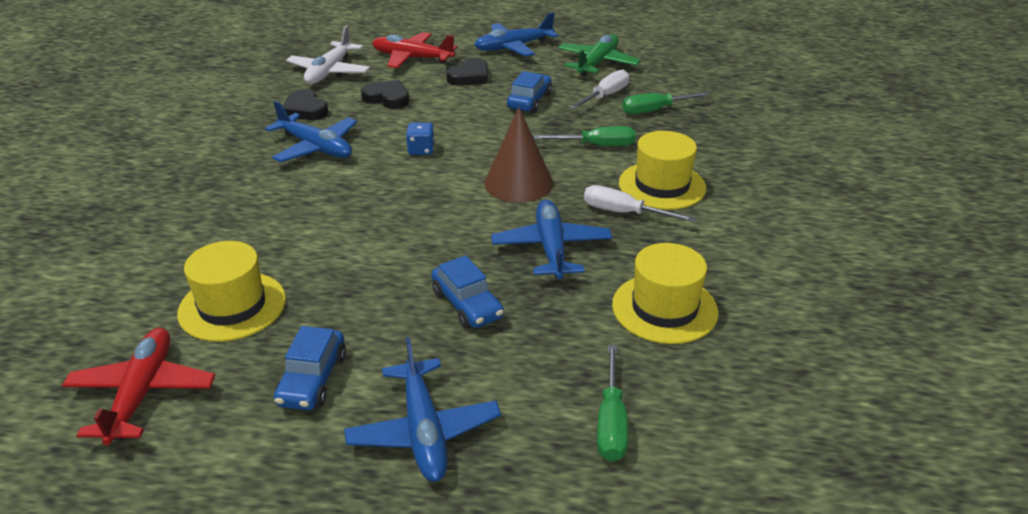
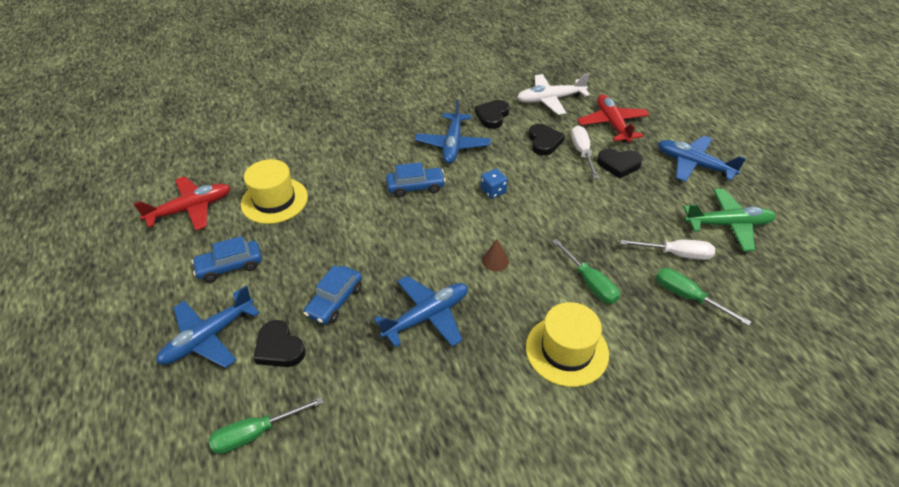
camera: 60 degrees right, 10 degrees up
brown cone [484,108,553,202] -> brown cone [482,239,509,271], size x0.47
blue car [507,71,552,113] -> blue car moved to [386,162,446,197]
white screwdriver [584,185,696,222] -> white screwdriver moved to [571,125,599,179]
yellow hat [612,243,718,344] -> none
none -> black heart [253,320,305,367]

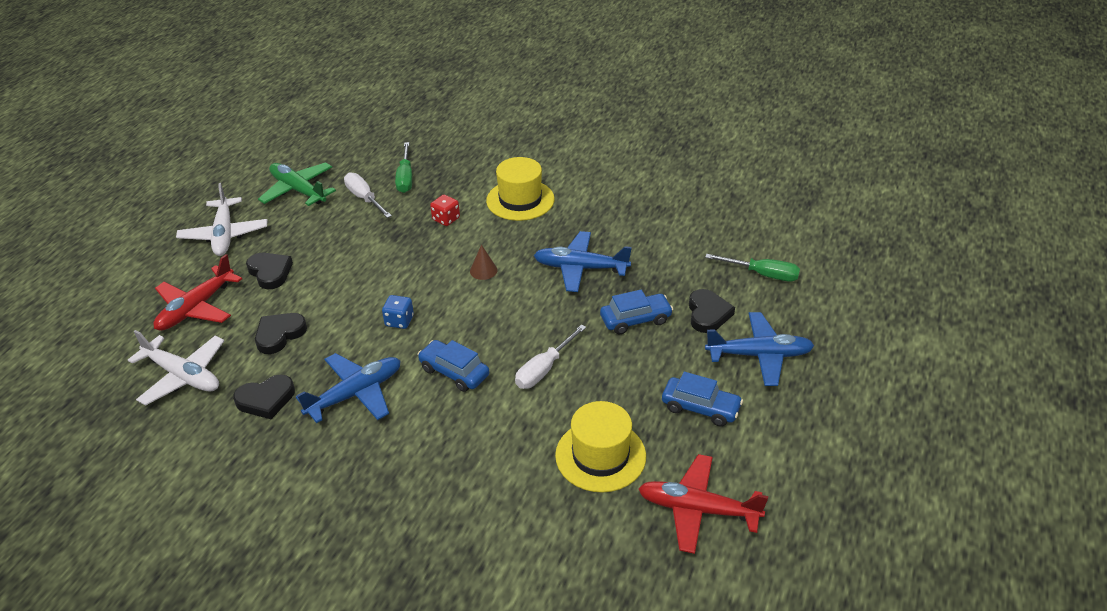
camera: 135 degrees left, 5 degrees down
green screwdriver [552,239,620,304] -> red dice [430,195,460,226]
white screwdriver [571,125,599,179] -> white screwdriver moved to [515,325,586,389]
blue plane [658,136,746,182] -> white plane [176,183,267,256]

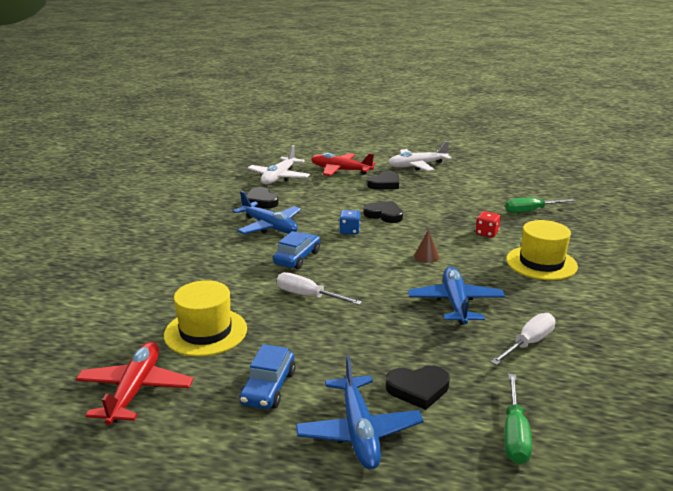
camera: 80 degrees right, 15 degrees down
black heart [255,313,307,354] -> black heart moved to [363,201,403,223]
green plane [258,162,336,206] -> none
white screwdriver [344,172,392,218] -> white screwdriver moved to [491,313,556,365]
blue car [600,290,673,334] -> none

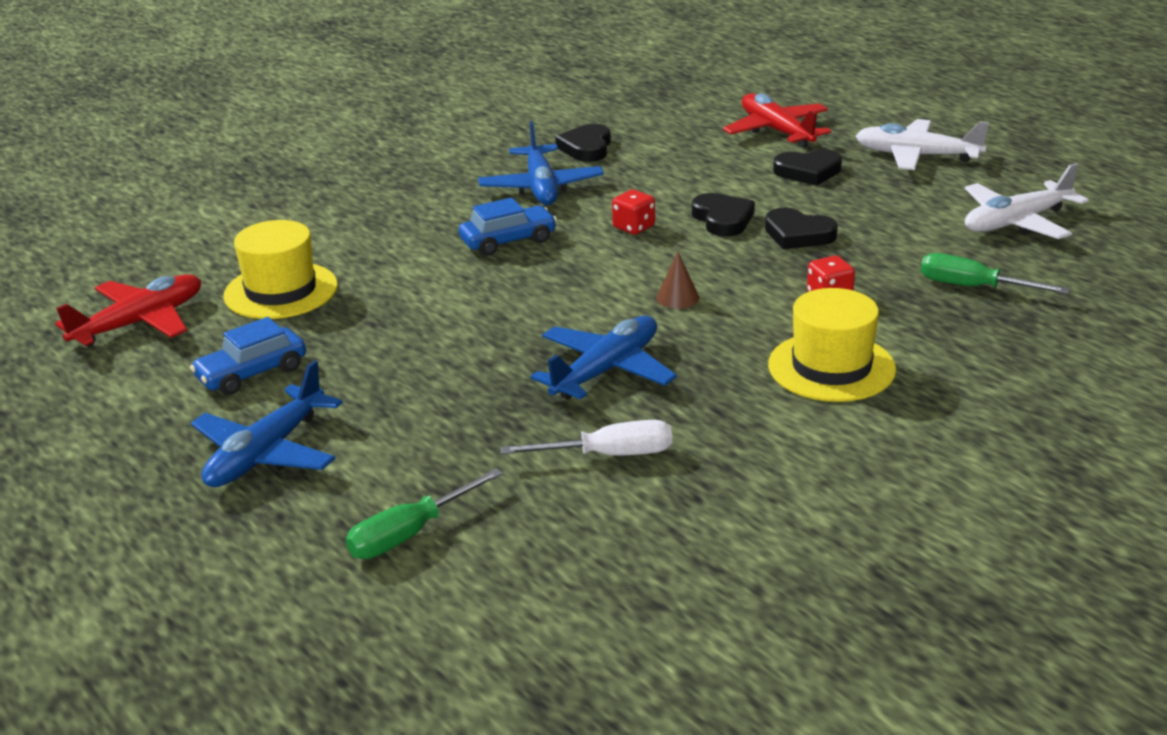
camera: 40 degrees right, 5 degrees up
white plane [248,145,310,184] -> white plane moved to [965,163,1089,239]
white screwdriver [277,272,362,305] -> none
blue dice [339,210,360,235] -> red dice [612,190,655,235]
black heart [386,365,450,410] -> black heart moved to [765,208,838,249]

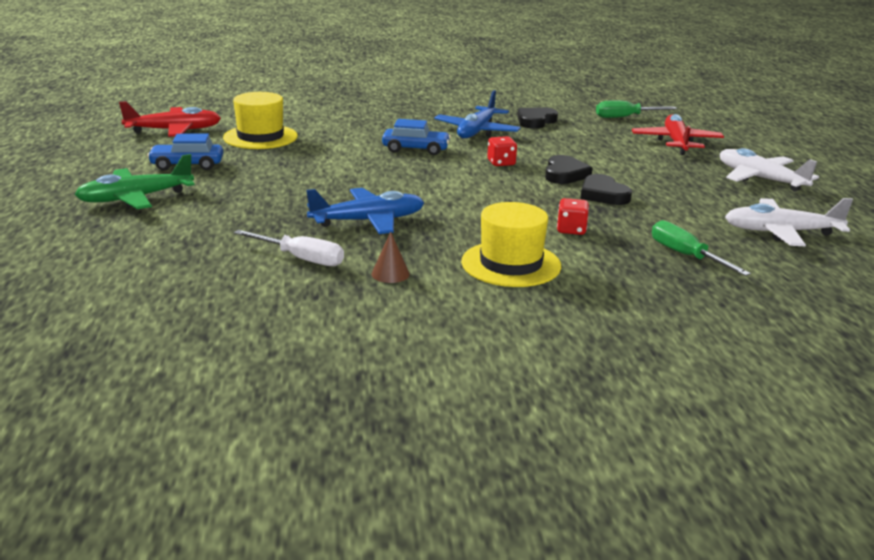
camera: 30 degrees right, 5 degrees down
blue plane [191,360,343,487] -> green plane [75,154,195,209]
green screwdriver [346,468,503,559] -> green screwdriver moved to [596,100,677,118]
brown cone [656,252,699,309] -> brown cone moved to [371,232,410,283]
black heart [773,149,842,186] -> none

